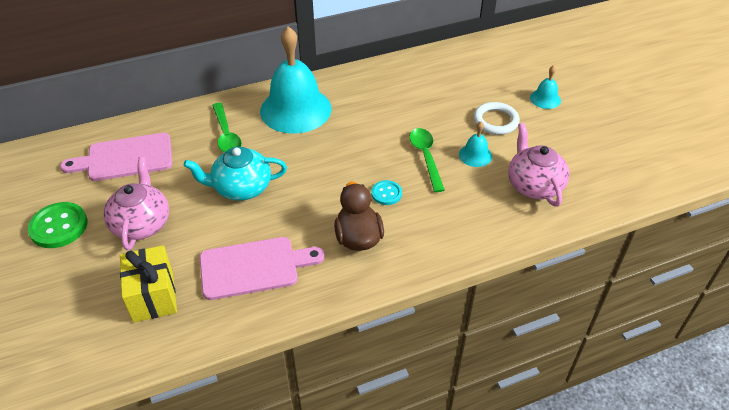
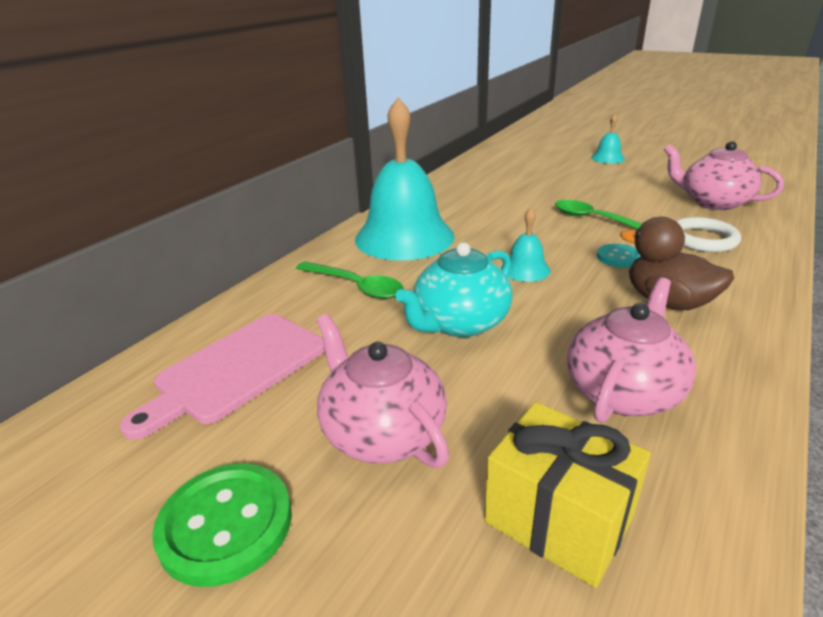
camera: 35 degrees left, 15 degrees down
pink cutting board [200,237,325,300] -> pink teapot [567,277,696,423]
turquoise bell [459,121,492,167] -> turquoise bell moved to [501,208,551,282]
white ring [473,102,520,135] -> white ring moved to [676,217,741,252]

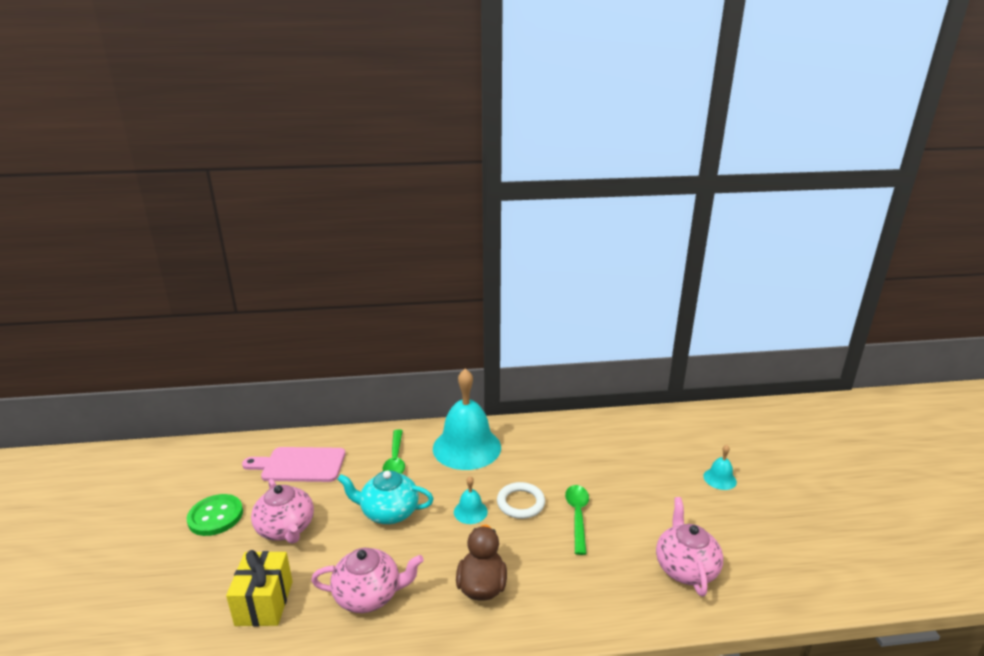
camera: 50 degrees right, 5 degrees down
pink teapot [317,314,449,468] -> pink teapot turned 135 degrees clockwise [251,479,314,544]
turquoise button [597,244,641,267] -> none
white ring [676,217,741,252] -> white ring moved to [497,482,545,519]

